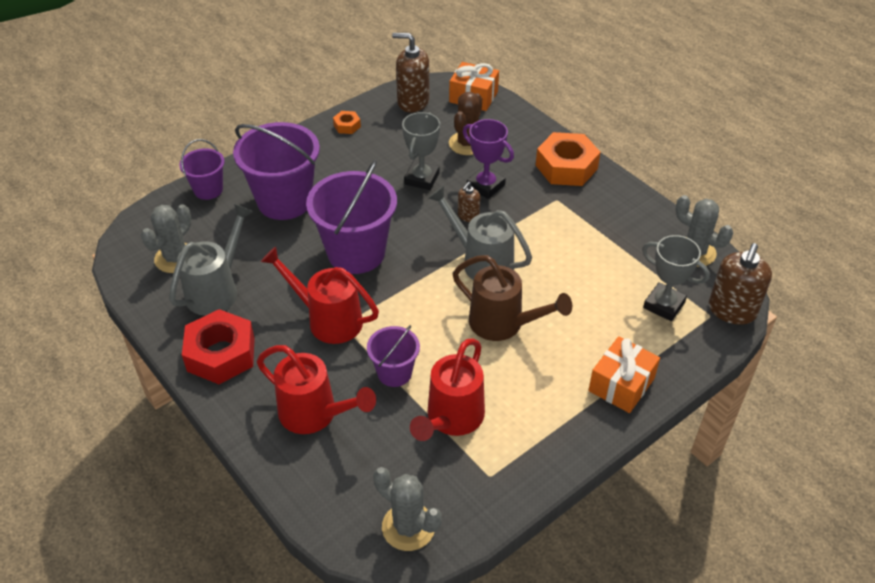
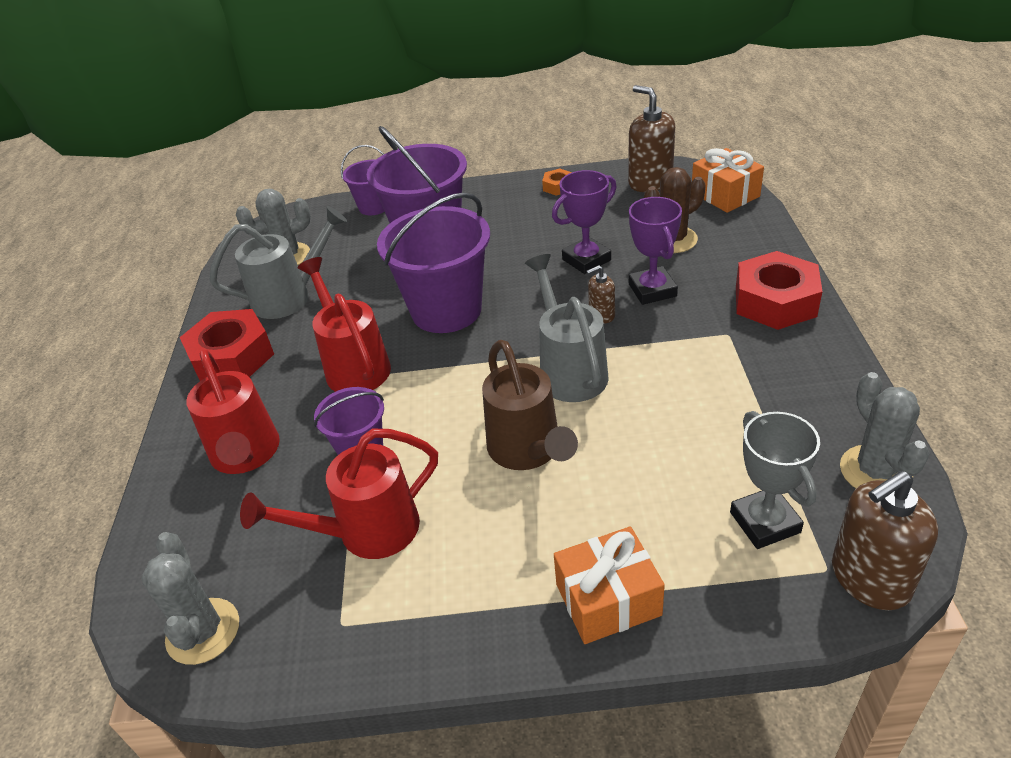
camera: 40 degrees right, 5 degrees down
grey trophy [402,112,440,190] -> purple trophy [552,170,616,274]
orange nut [535,132,601,186] -> red nut [736,251,823,330]

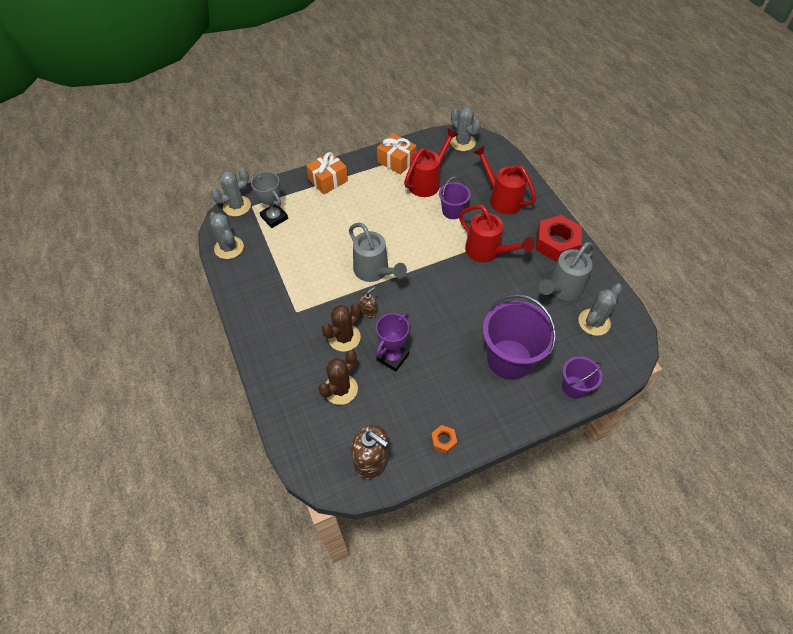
camera: 155 degrees right, 15 degrees up
purple bucket [377,192,490,333] -> none
brown watering can [482,340,578,470] -> none
purple trophy [629,197,682,305] -> brown cactus [322,303,361,352]
orange gift [692,148,764,213] -> orange gift moved to [377,133,416,174]
red nut [736,251,823,330] -> none
brown soap dispenser [832,471,938,610] -> grey cactus [211,168,251,216]

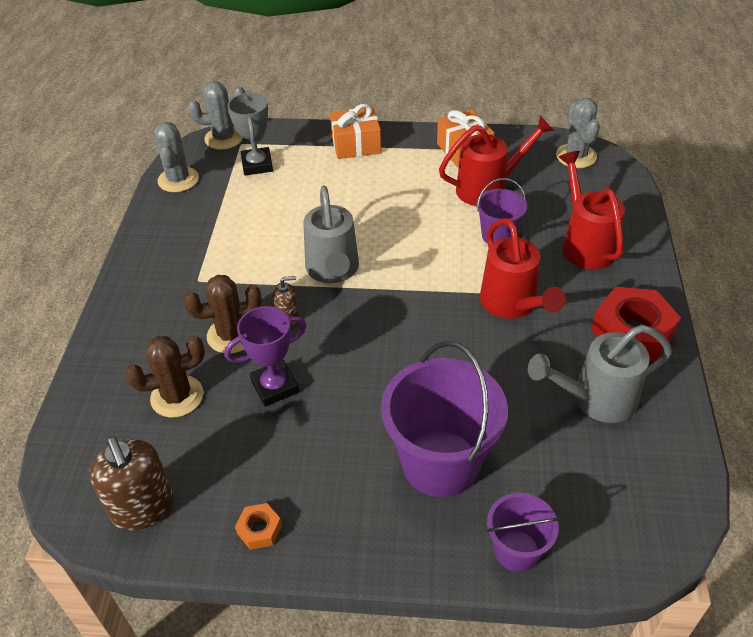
camera: 30 degrees right, 10 degrees down
grey cactus [578,283,622,336] -> none

